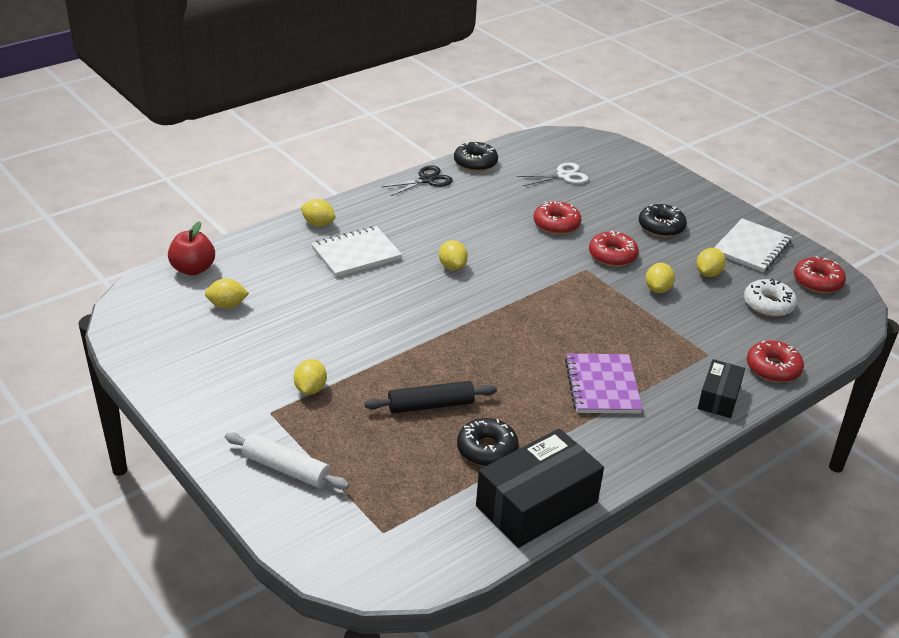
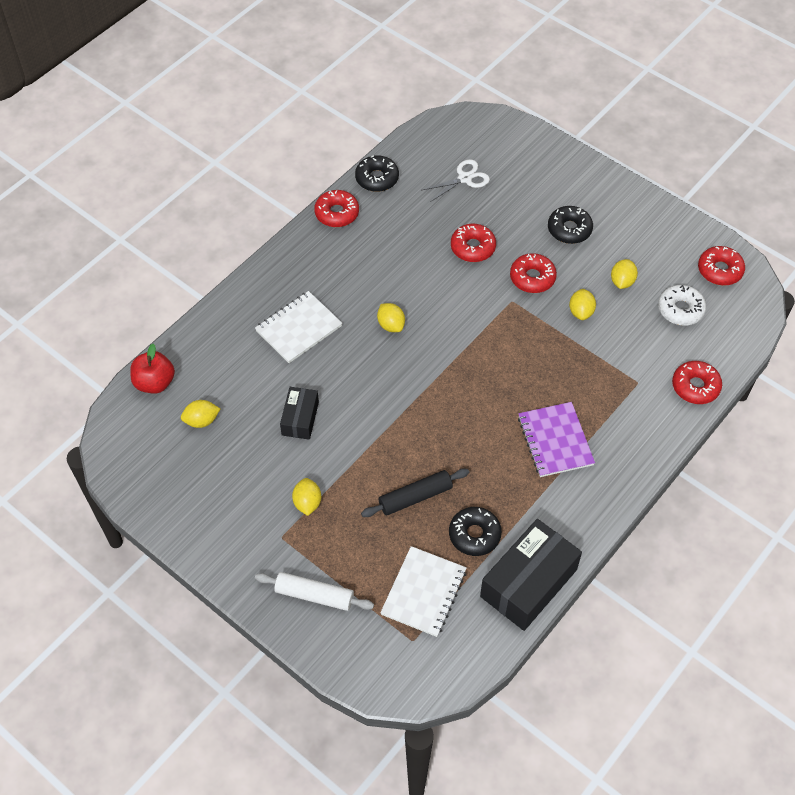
camera: 10 degrees left, 20 degrees up
yellow lemon [301,199,335,227] -> none
black scissors [382,165,453,196] -> red donut [314,190,359,227]
black box [698,359,745,418] -> black box moved to [280,387,319,440]
white notebook [714,218,792,272] -> white notebook moved to [380,546,467,637]

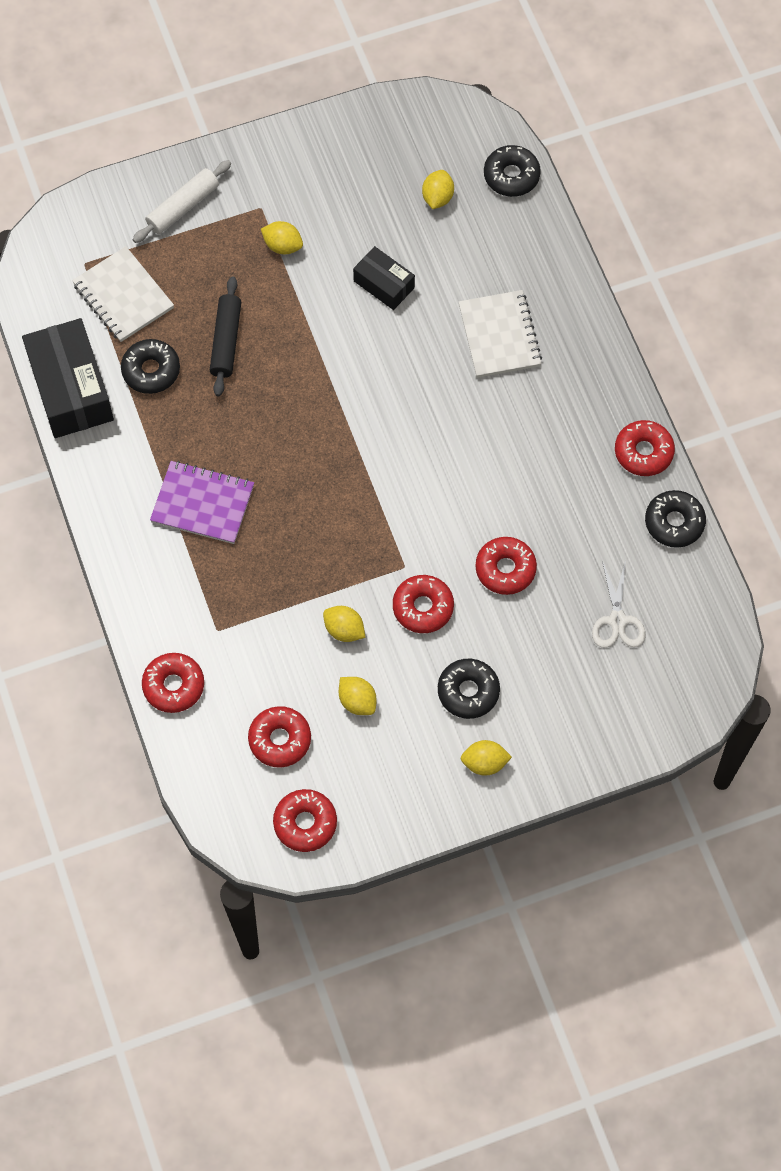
camera: 120 degrees right, 10 degrees up
red apple [130,344,175,394] -> black donut [484,145,541,197]
yellow lemon [377,303,405,332] -> yellow lemon moved to [460,740,512,776]
white donut [658,285,706,325] -> red donut [248,706,311,768]

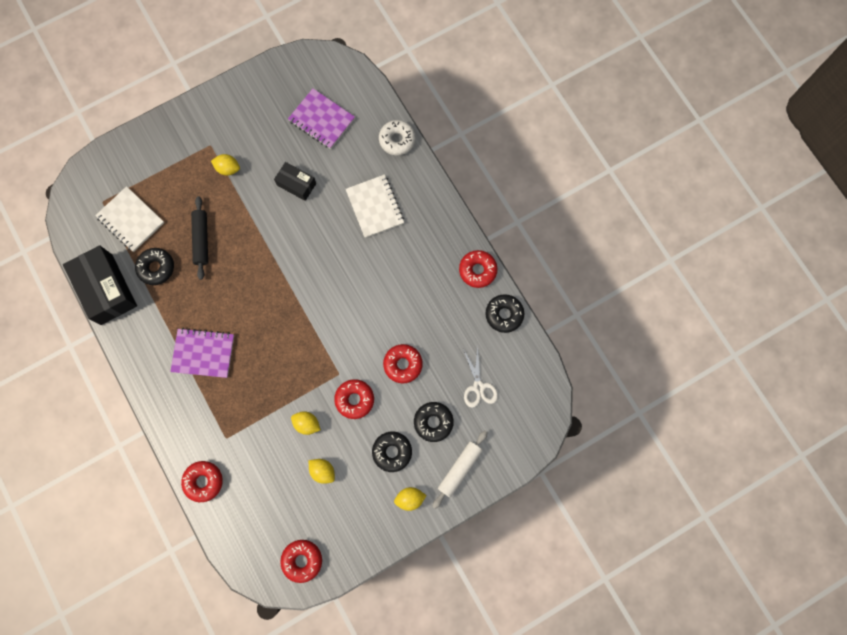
camera: 10 degrees left, 10 degrees up
white rolling pin [133,160,231,243] -> white rolling pin moved to [432,431,488,509]
red donut [248,706,311,768] -> none
yellow lemon [422,170,454,209] -> purple notebook [288,89,355,149]
black donut [484,145,541,197] -> black donut moved to [414,402,454,442]
none -> white donut [379,120,416,155]

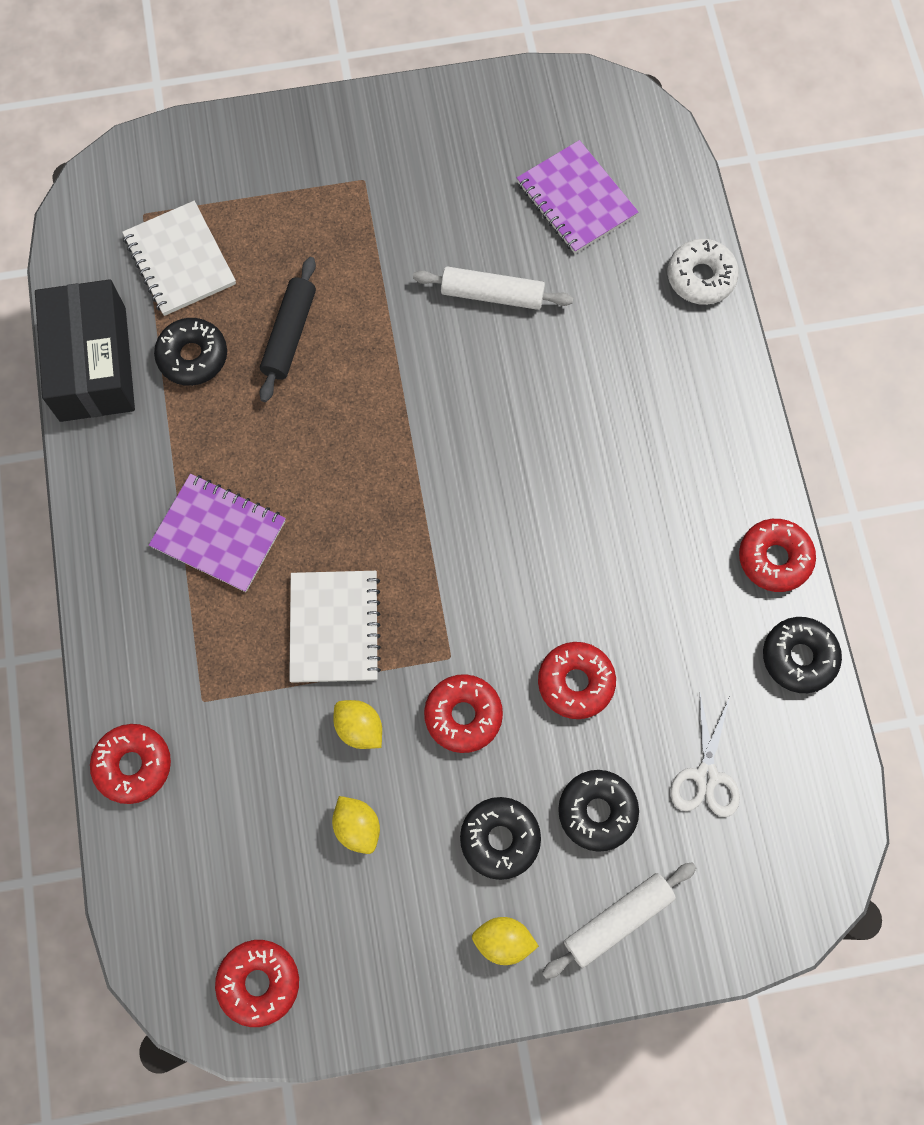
camera: 20 degrees right, 5 degrees down
yellow lemon [211,154,240,176] -> none
black box [274,162,316,201] -> white rolling pin [413,267,573,310]
white notebook [346,174,404,238] -> white notebook moved to [289,571,381,683]

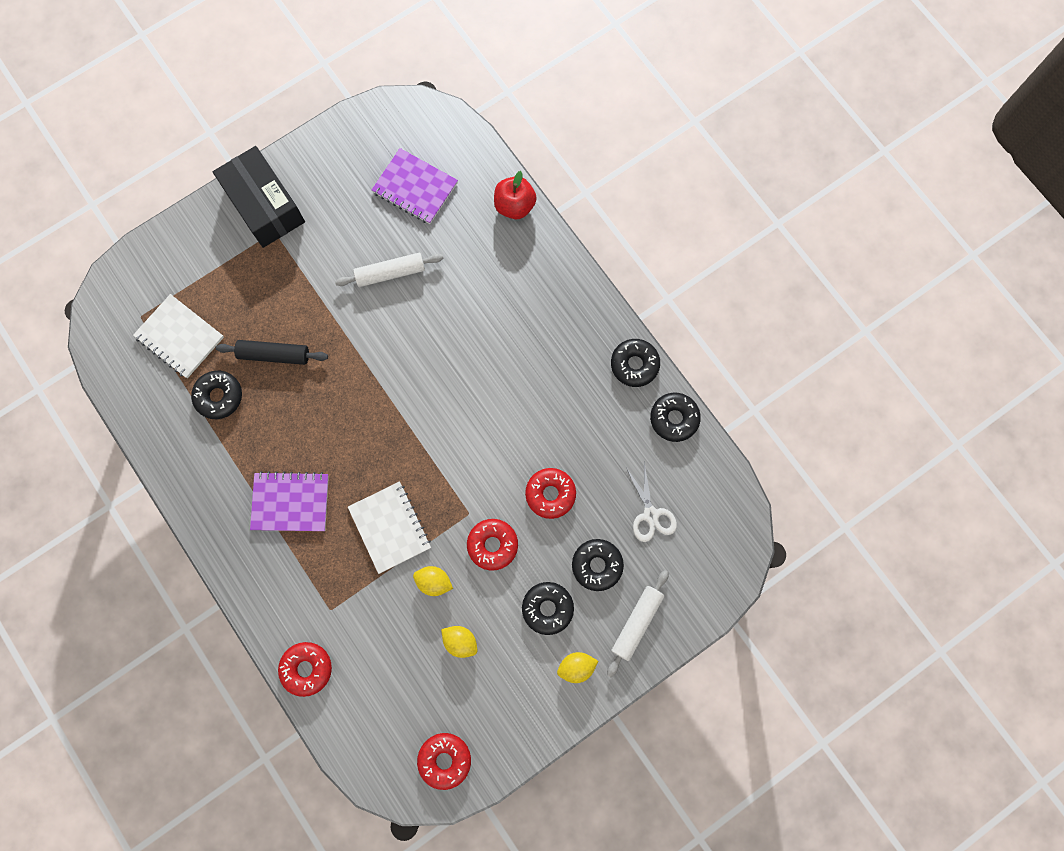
camera: 25 degrees left, 5 degrees up
black box [35,279,135,422] -> black box moved to [212,146,305,248]
black rolling pin [259,257,316,402] -> black rolling pin turned 75 degrees counterclockwise [216,340,328,365]
white donut [668,239,739,305] -> red apple [494,171,537,219]
red donut [739,519,816,592] -> black donut [611,339,660,387]

